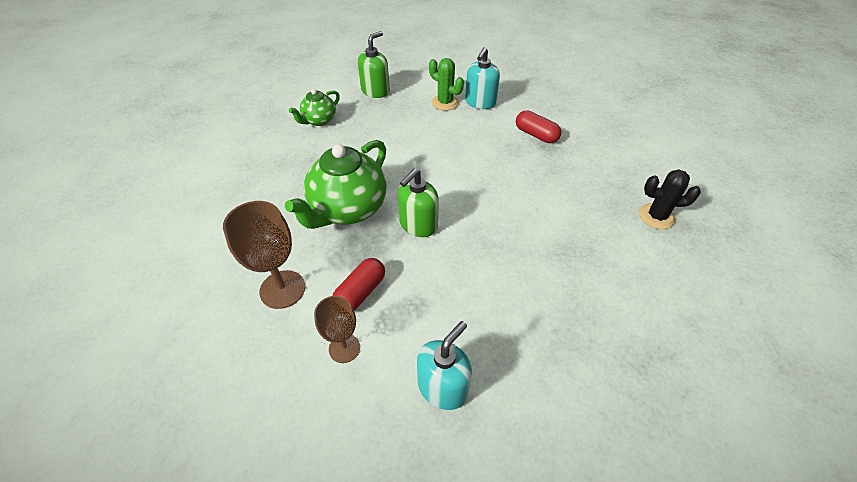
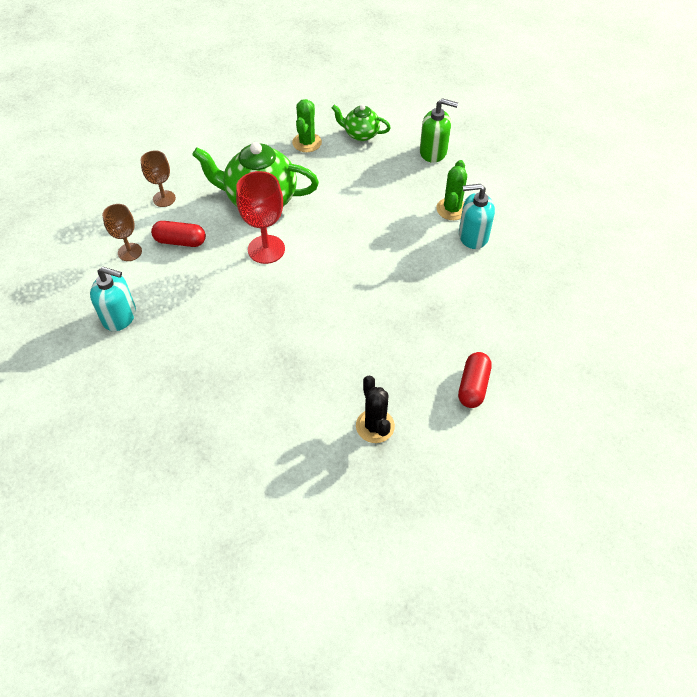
camera: 65 degrees right, 5 degrees up
brown goblet [223,201,305,309] -> brown goblet [141,150,176,207], size x0.64
green soap dispenser [398,169,439,237] -> red goblet [236,171,285,264]
red capsule [516,111,561,143] -> red capsule moved to [458,352,492,408]
none -> green cactus [292,99,322,152]

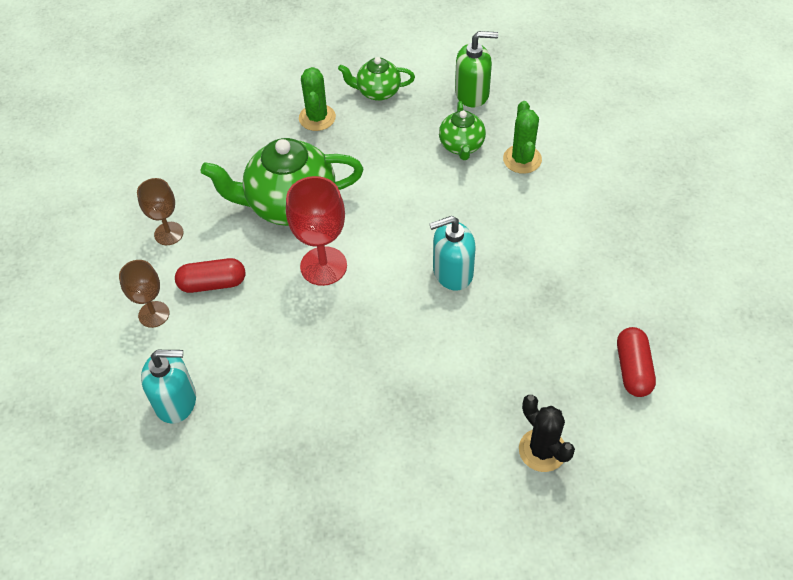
camera: 15 degrees left, 0 degrees up
turquoise soap dispenser [459,184,495,249] -> turquoise soap dispenser moved to [429,216,476,291]
none -> green teapot [439,101,486,160]

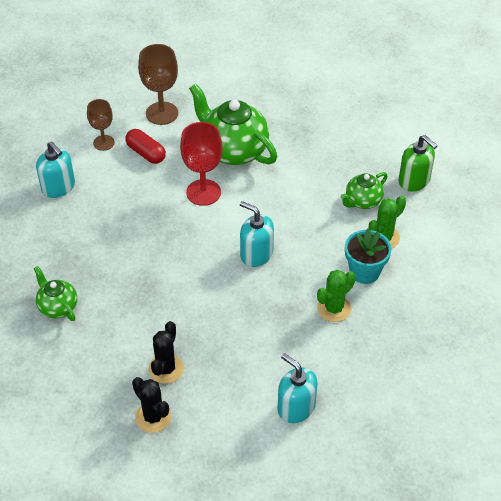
camera: 50 degrees right, 5 degrees down
brown goblet [137,178,184,245] -> brown goblet [138,44,178,125], size x1.57
green cactus [299,67,336,131] -> green cactus moved to [317,270,356,322]
green teapot [338,57,415,101] -> green teapot moved to [34,266,77,321]
red capsule [617,327,656,397] -> none
none -> black cactus [132,377,172,433]
none -> turquoise soap dispenser [277,353,318,423]
none -> turquoise flower pot [345,228,392,284]

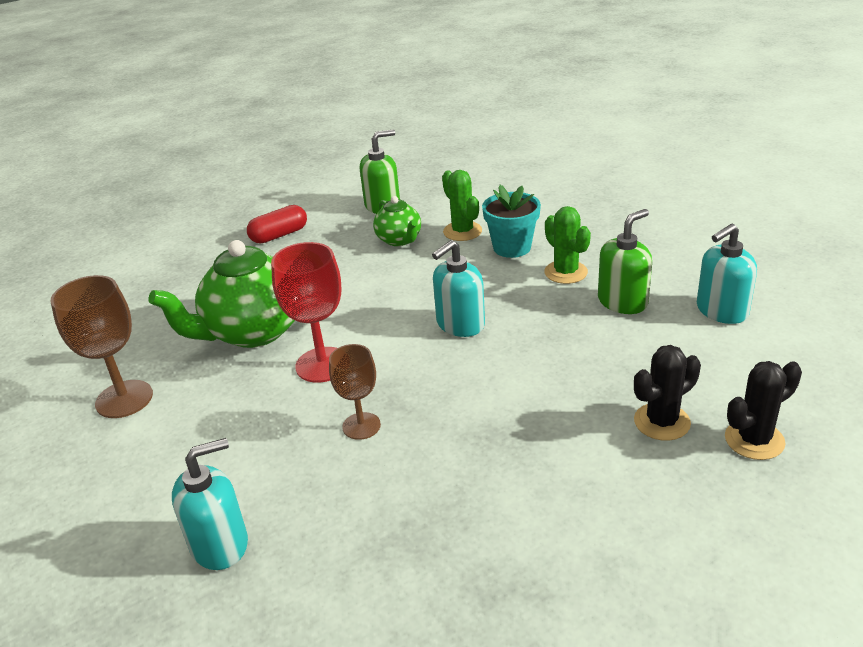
camera: 75 degrees left, 15 degrees down
green teapot [34,266,77,321] -> none
brown goblet [87,99,115,151] -> brown goblet moved to [329,344,381,440]
red capsule [125,129,166,164] -> red capsule moved to [247,205,307,244]
black cactus [148,321,184,384] -> black cactus turned 60 degrees counterclockwise [634,345,701,441]
none -> green soap dispenser [598,209,652,314]

